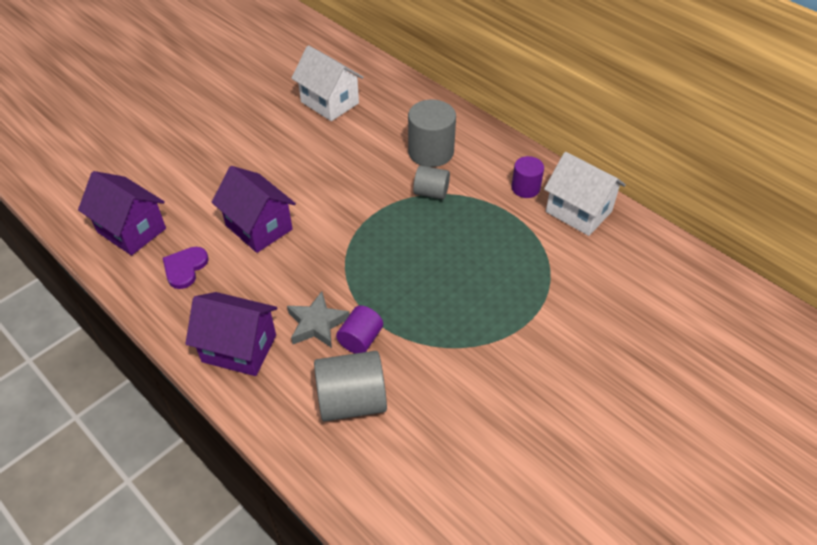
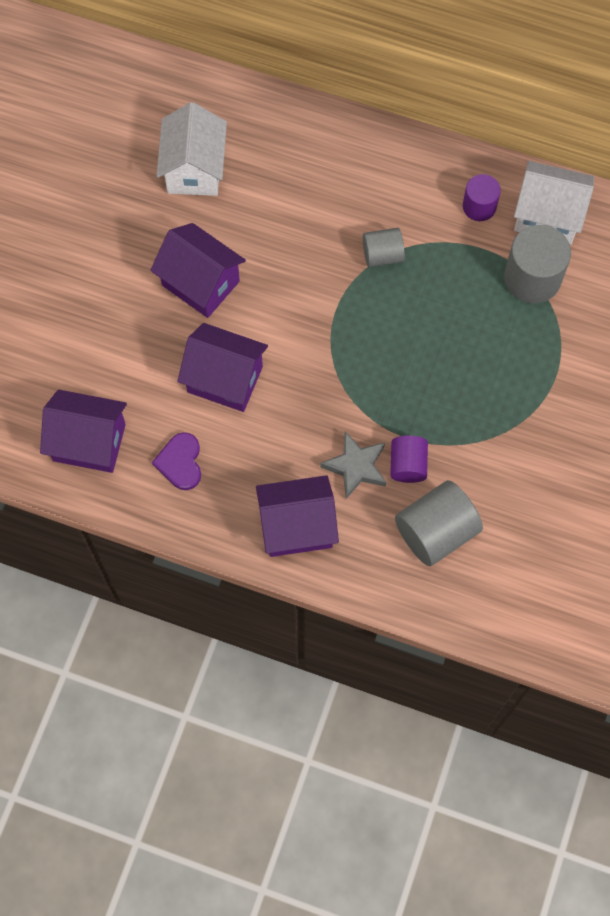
camera: 25 degrees left, 20 degrees up
white house [291,45,364,121] -> white house turned 75 degrees clockwise [157,102,227,196]
grey cylinder [408,100,456,167] -> grey cylinder moved to [504,225,571,303]
none -> purple house [150,223,246,318]

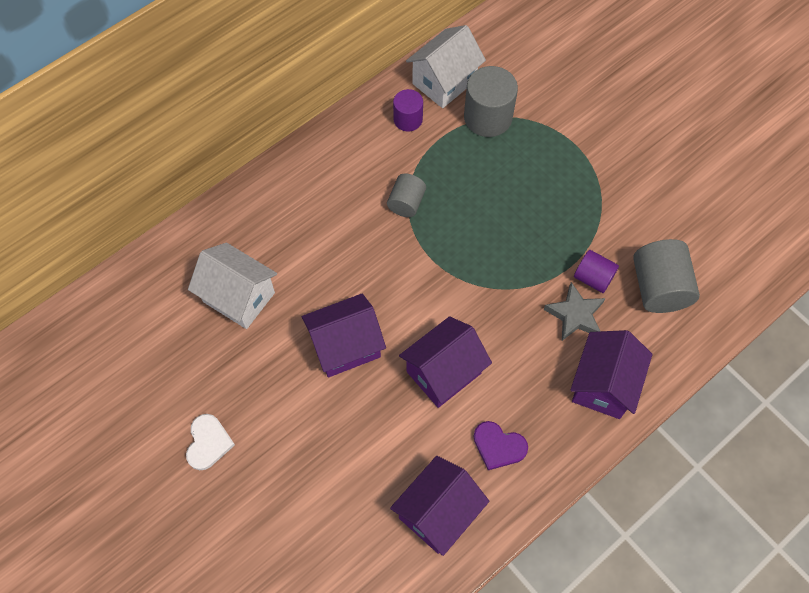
camera: 60 degrees left, 5 degrees down
none -> white heart [186,414,235,470]

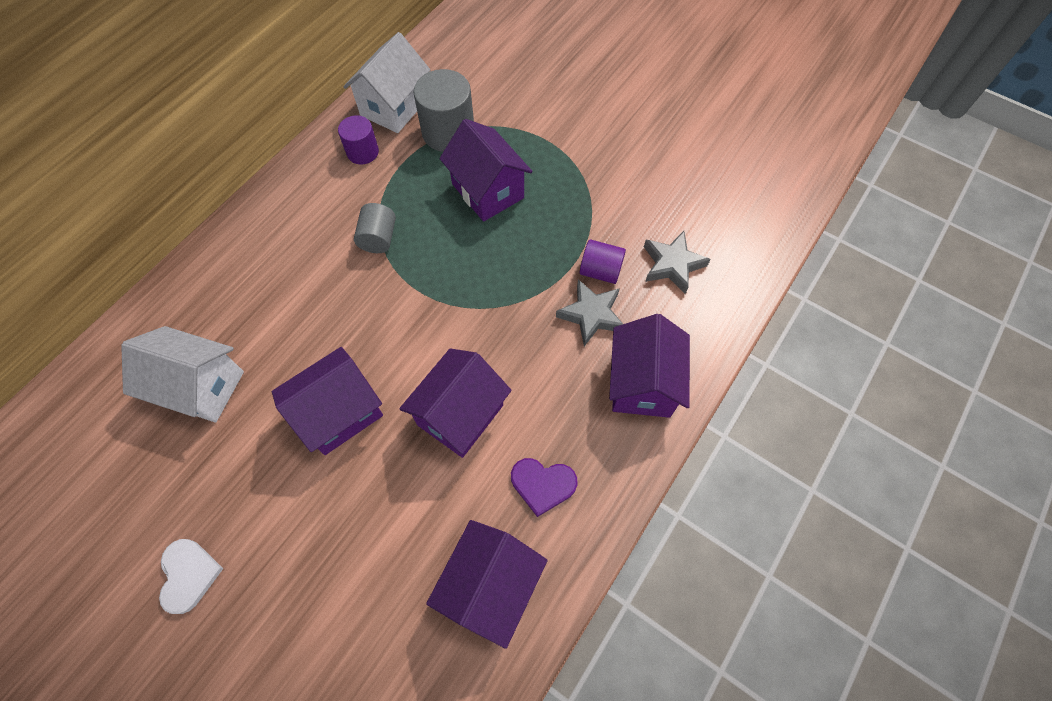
camera: 15 degrees left, 0 degrees up
grey cylinder [633,239,700,313] -> grey star [644,231,711,294]
none -> purple house [439,119,532,222]

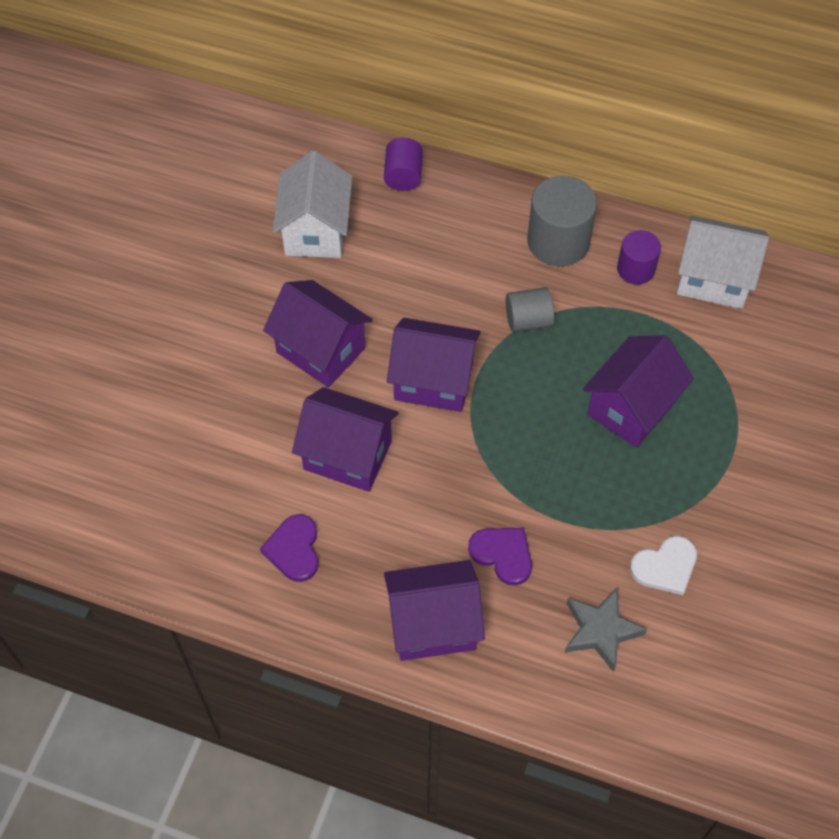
camera: 75 degrees right, 5 degrees down
white heart [159,539,223,614] -> white heart moved to [630,536,697,595]
grey cylinder [414,69,474,152] -> grey cylinder moved to [527,176,597,266]
purple house [426,520,548,649] -> purple house moved to [387,318,481,412]
grey star [556,279,623,346] -> purple heart [468,527,532,585]
purple cylinder [580,239,626,284] -> purple cylinder moved to [384,138,423,191]

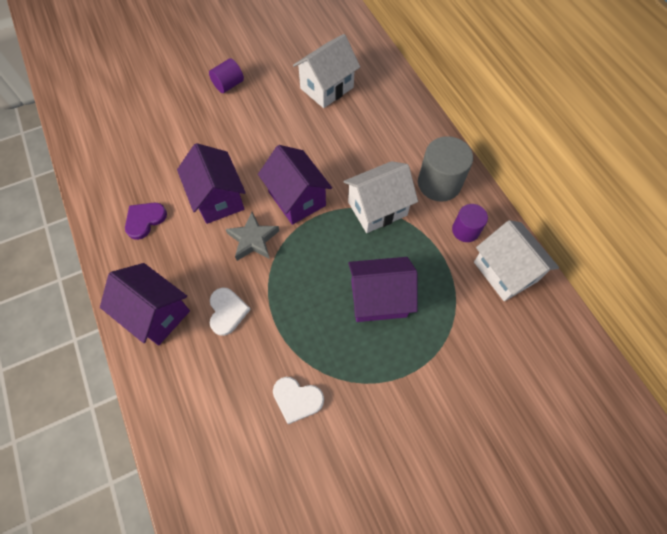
camera: 45 degrees right, 5 degrees up
purple house [263,280,373,387] -> none
purple cylinder [384,138,423,191] -> purple cylinder moved to [209,58,244,93]
purple heart [468,527,532,585] -> white heart [210,287,251,336]
grey cylinder [506,287,554,332] -> white house [344,161,418,233]
grey star [565,587,647,672] -> grey star moved to [226,212,279,261]

